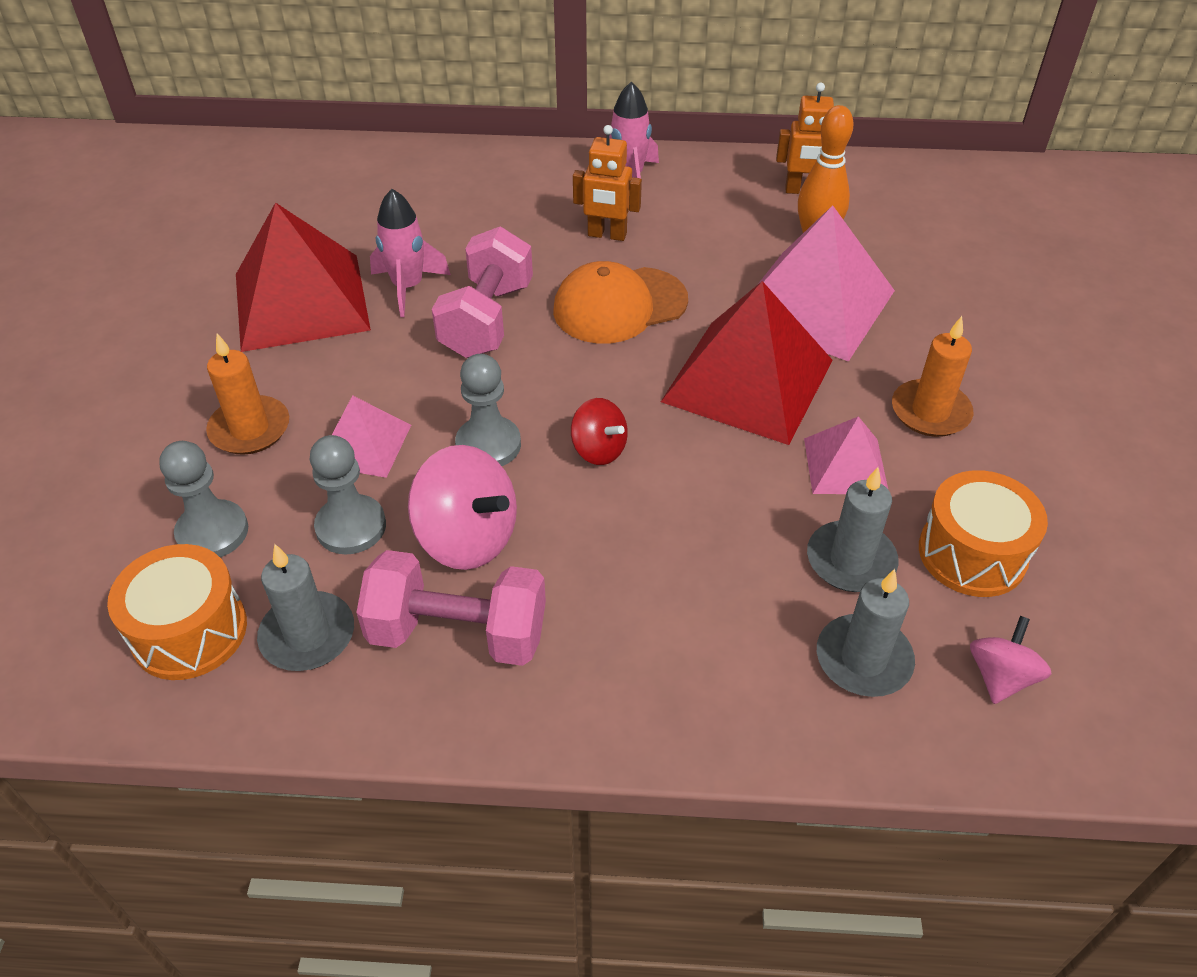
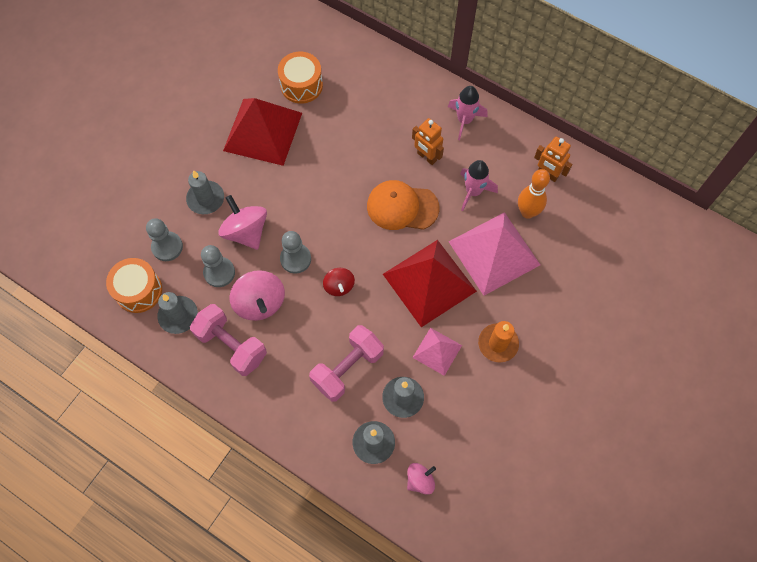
camera: 30 degrees right, 20 degrees up
orange candle [206,333,289,455] -> grey candle [186,170,224,214]
pink pyramid [332,395,411,478] -> pink spinning top [218,195,267,250]
pink rocket [370,189,451,317] -> pink rocket moved to [460,160,498,211]
pink dumbbell [432,227,533,358] -> pink dumbbell moved to [309,325,384,402]
orange drum [919,470,1048,597] -> orange drum moved to [278,52,323,104]

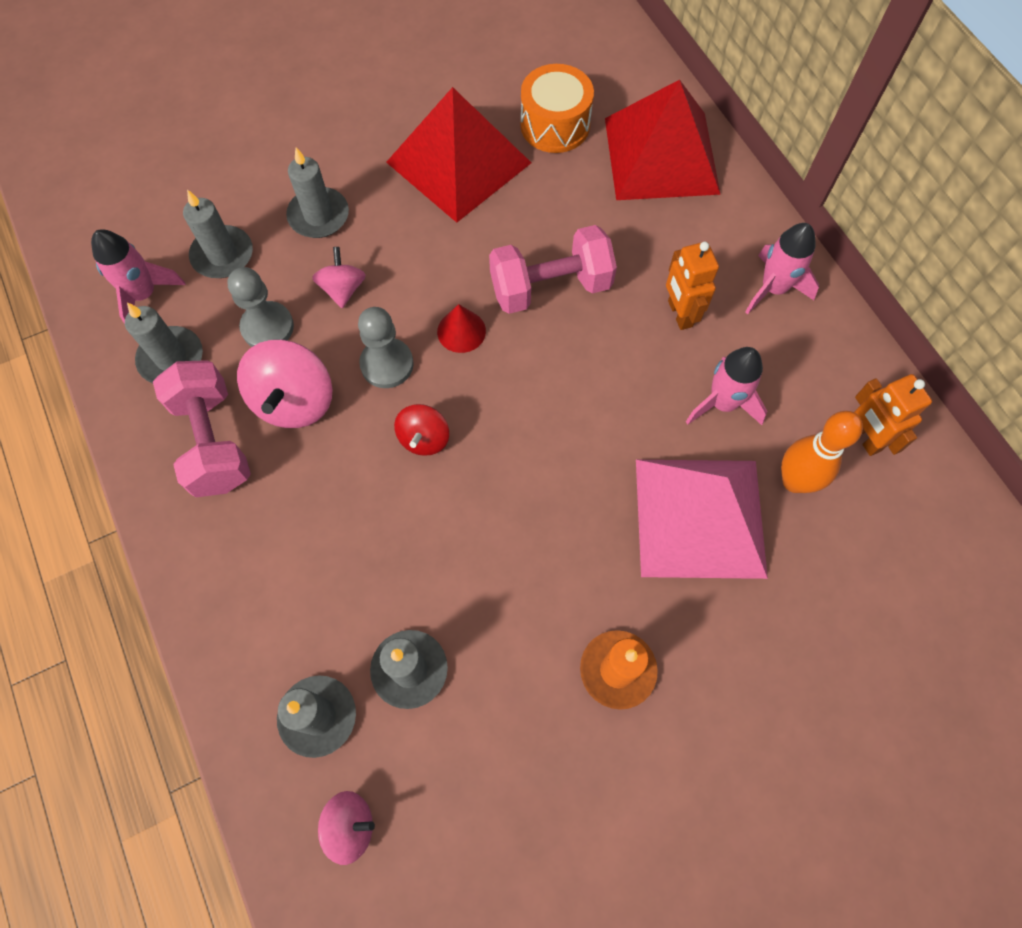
camera: 30 degrees right, 0 degrees up
orange drum [106,258,162,313] -> pink rocket [91,229,186,324]
grey pawn [146,218,183,261] -> grey candle [183,190,253,278]
pink spinning top [218,195,267,250] -> pink spinning top [312,247,366,308], size x0.59
pink dumbbell [309,325,384,402] -> pink dumbbell moved to [489,225,617,314]
orange cap [367,180,440,230] -> none
red pyramid [383,240,477,327] -> red pyramid moved to [605,80,721,200]
pink pyramid [412,328,462,376] -> none
none -> red cone [437,304,486,353]

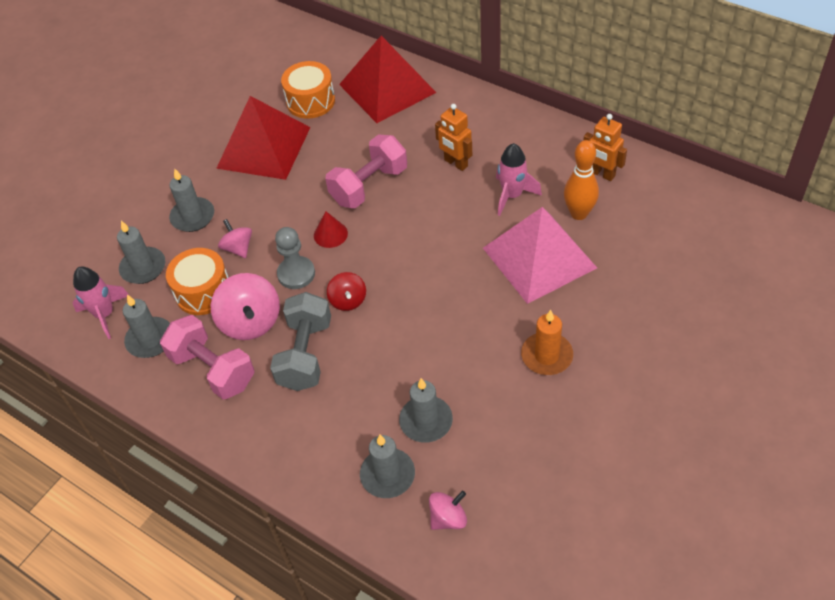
camera: 25 degrees left, 15 degrees down
grey pawn [227,267,294,347] -> orange drum [166,248,229,315]
pink rocket [745,223,819,314] -> none
none -> grey dumbbell [270,292,331,391]

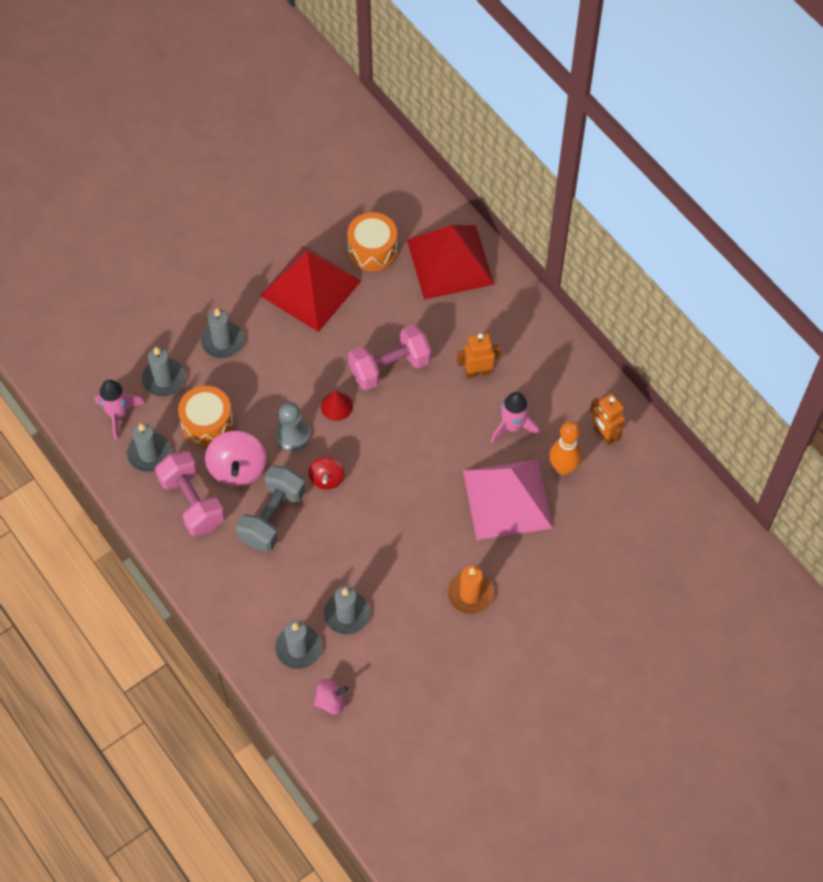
camera: 15 degrees right, 10 degrees up
pink spinning top [218,219,252,258] -> none
orange robot [435,104,472,171] -> orange robot turned 105 degrees clockwise [457,333,501,379]

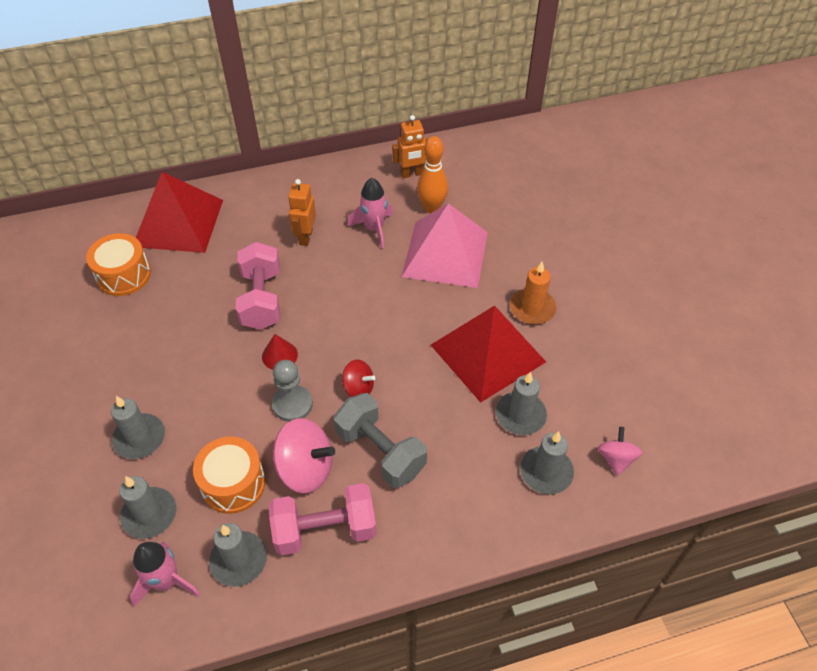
camera: 70 degrees left, 10 degrees down
red pyramid [260,246,361,332] -> red pyramid moved to [431,305,546,403]

